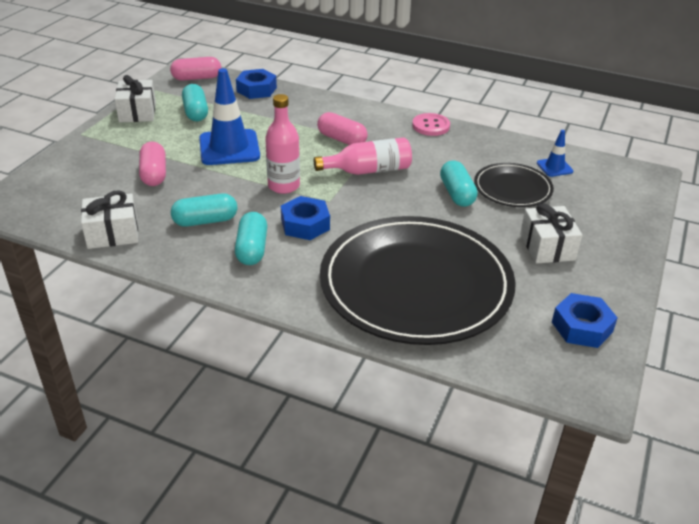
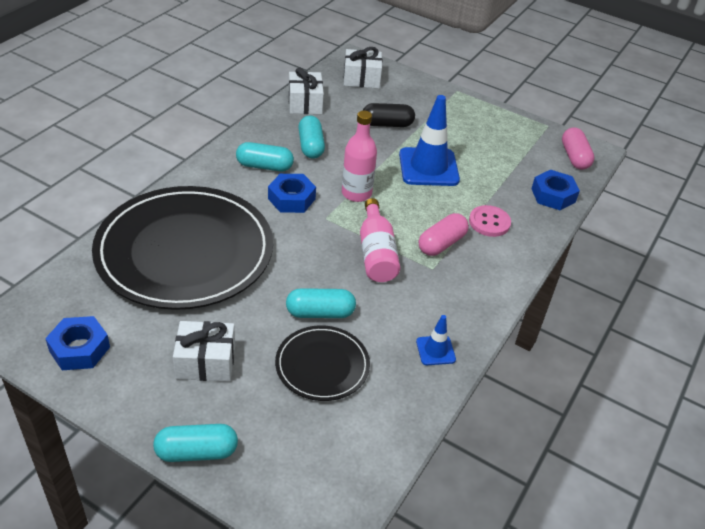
camera: 95 degrees right, 5 degrees up
white gift [115,75,156,123] -> white gift moved to [344,47,382,88]
pink capsule [139,142,166,186] -> black capsule [363,103,415,127]
turquoise capsule [182,84,208,121] -> turquoise capsule moved to [153,424,238,462]
pink button [412,113,450,136] -> pink button moved to [469,205,511,237]
blue traffic cone [537,130,574,177] -> blue traffic cone moved to [416,315,456,365]

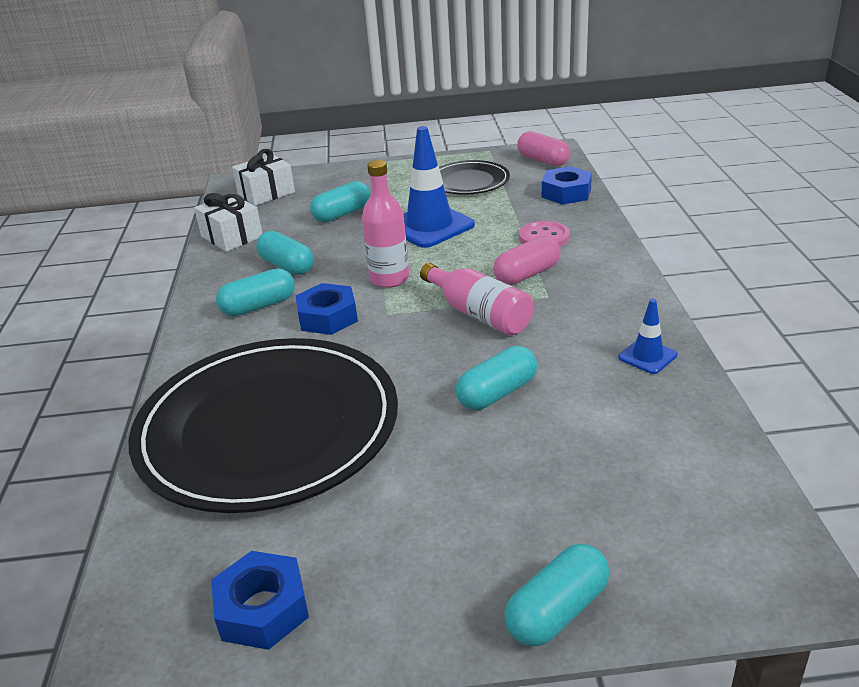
camera: 30 degrees left, 10 degrees down
white gift [173,321,235,382] -> none
black plate [275,325,370,401] -> black plate moved to [439,160,510,195]
black capsule [363,103,415,127] -> turquoise capsule [310,181,370,222]
pink capsule [419,213,469,256] -> pink capsule turned 45 degrees clockwise [493,236,561,285]

